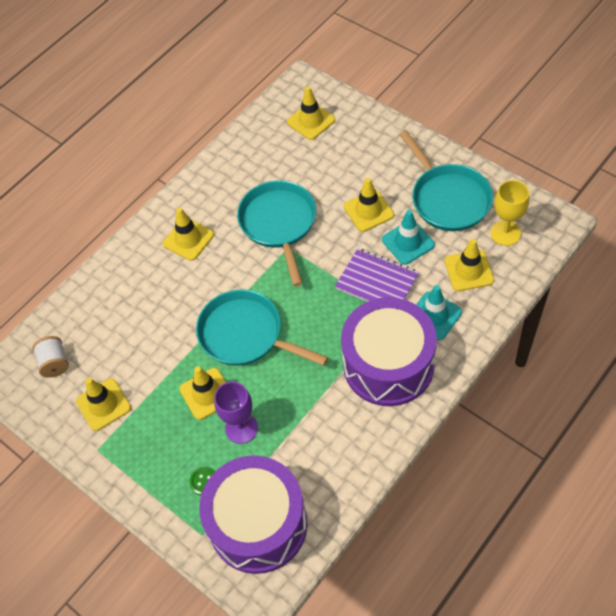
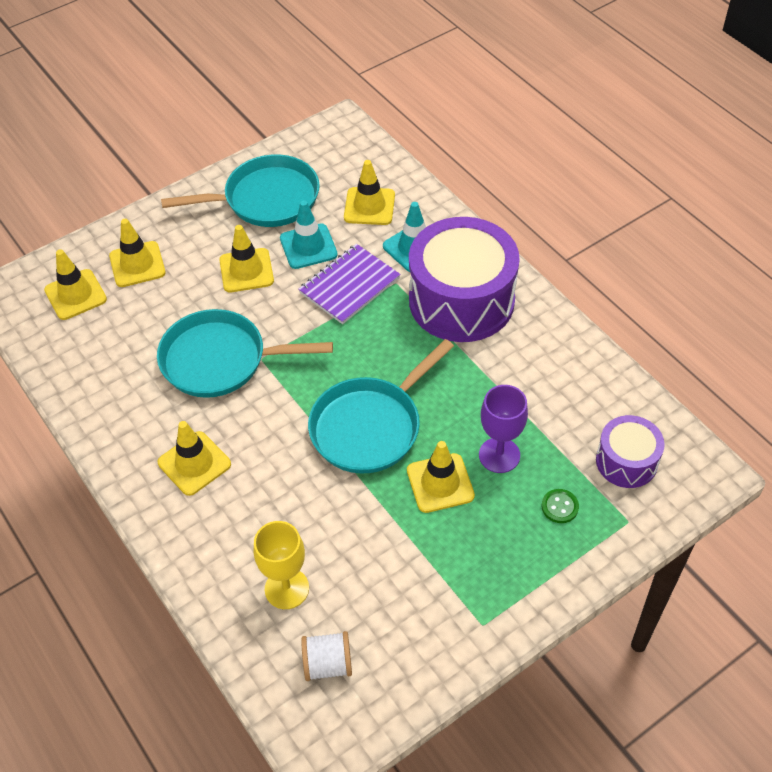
camera: 80 degrees left, 5 degrees down
yellow traffic cone [76,378,131,431] -> yellow traffic cone moved to [109,219,166,287]
purple drum [199,455,308,574] -> purple drum [596,415,665,488], size x0.52
yellow goblet [491,180,529,246] -> yellow goblet moved to [254,521,309,609]

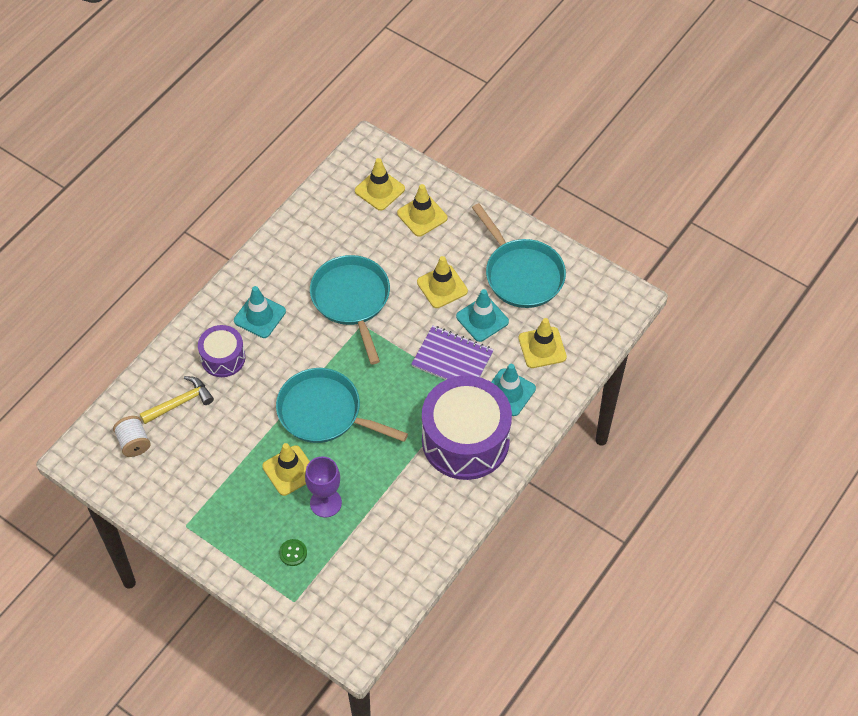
camera: 70 degrees right, 5 degrees up
yellow traffic cone [158,421,231,496] -> turquoise traffic cone [234,286,286,338]
yellow goblet [254,521,309,609] -> yellow hammer [140,376,214,424]
purple drum [596,415,665,488] -> purple drum moved to [198,325,245,377]

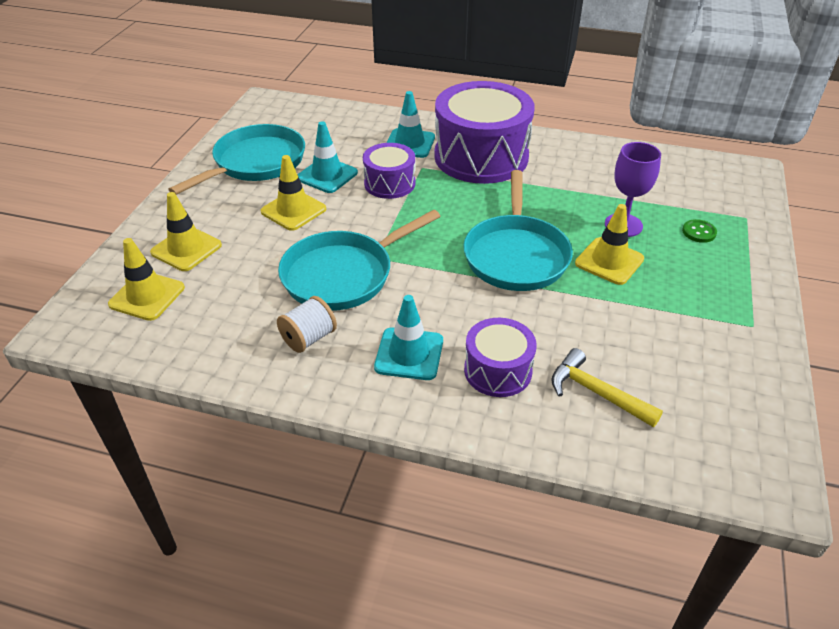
camera: 110 degrees left, 15 degrees down
white spool [113,416,151,457] -> white spool moved to [277,296,337,353]
purple notebook [411,325,494,380] -> purple drum [363,143,415,199]
yellow traffic cone [519,318,567,368] -> none

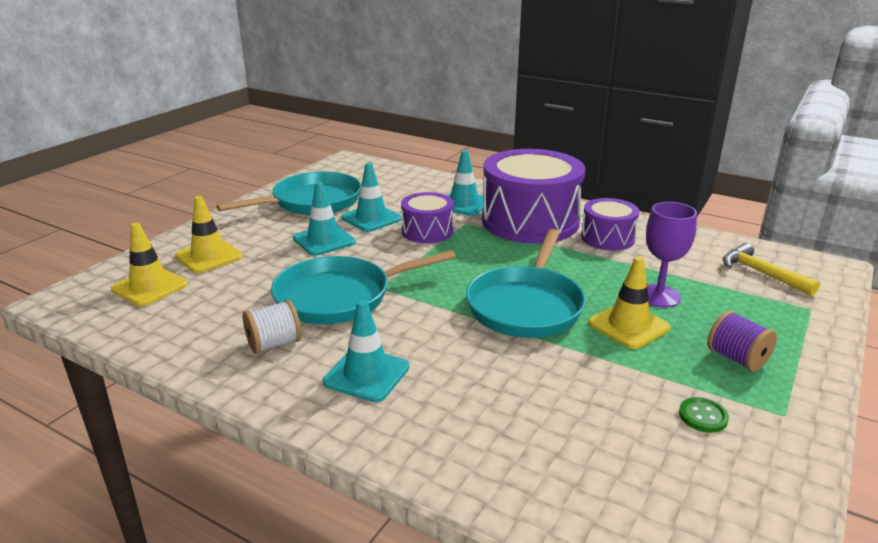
camera: 15 degrees right, 15 degrees down
yellow traffic cone [261,155,326,231] -> turquoise traffic cone [293,182,356,256]
purple drum [464,318,537,397] -> purple drum moved to [581,198,639,251]
yellow hammer [551,348,663,427] -> yellow hammer moved to [723,243,820,296]
green button [682,219,717,243] -> green button moved to [679,397,729,433]
none -> purple spool [707,310,777,372]

